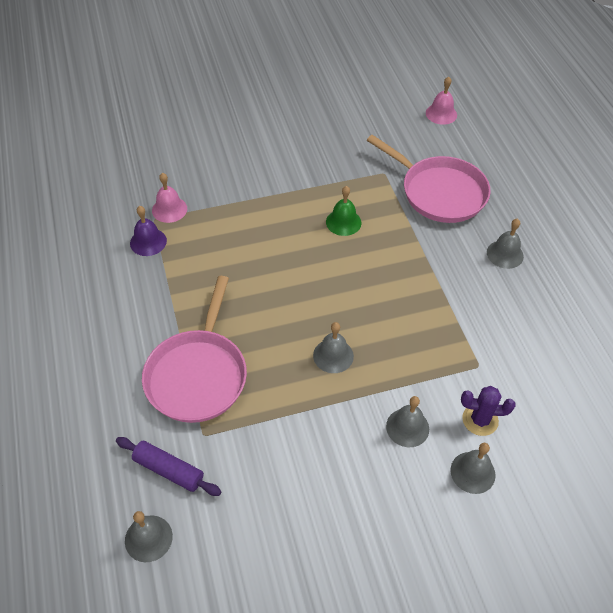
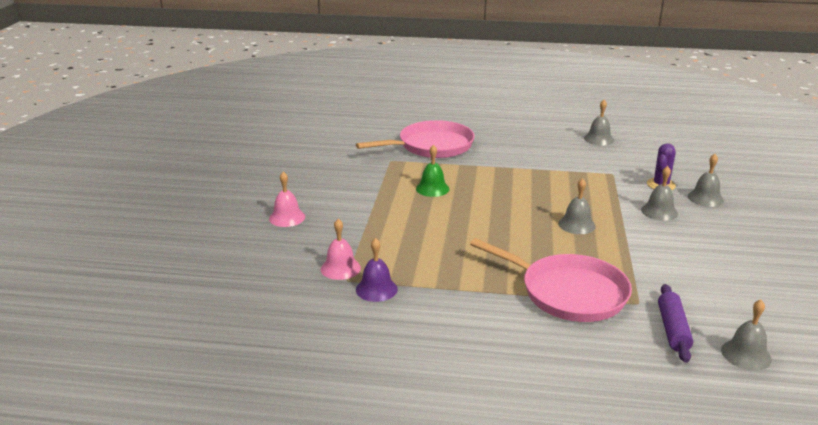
camera: 65 degrees left, 25 degrees down
purple rolling pin [116,437,221,496] -> purple rolling pin turned 45 degrees counterclockwise [658,284,693,363]
pink bell [426,77,457,125] -> pink bell moved to [269,172,305,227]
grey bell [487,219,524,269] -> grey bell moved to [584,100,614,145]

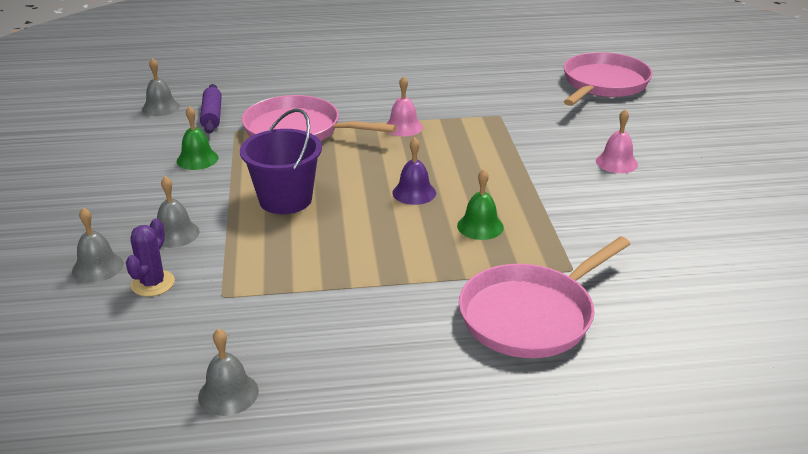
camera: 165 degrees right, 5 degrees up
pink bell [321,219,361,280] -> pink bell moved to [386,76,423,136]
purple bell [356,238,398,302] -> purple bell moved to [392,137,436,205]
grey bell [558,178,596,234] -> purple bucket [240,109,322,214]
none -> green bell [177,106,219,170]
none -> pink pan [564,52,653,106]

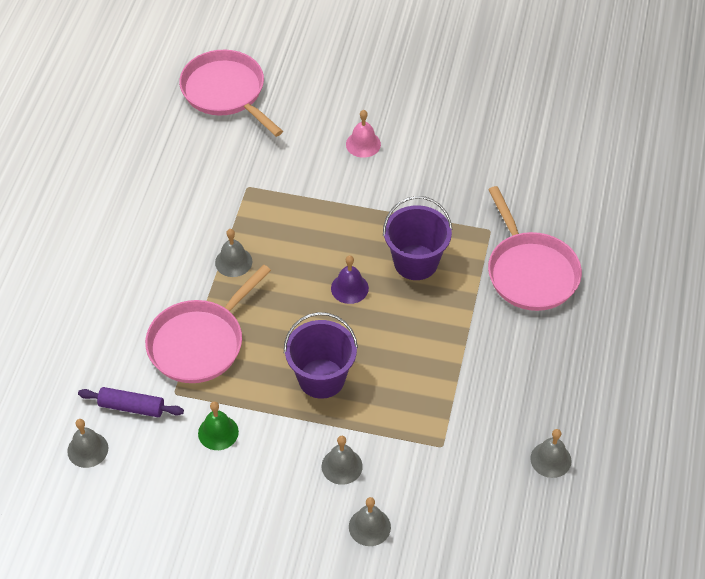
camera: 70 degrees left, 20 degrees up
purple cactus [126,218,175,297] -> none
pink bell [386,76,423,136] -> grey bell [215,229,252,277]
green bell [457,169,504,240] -> purple bucket [383,196,453,280]

